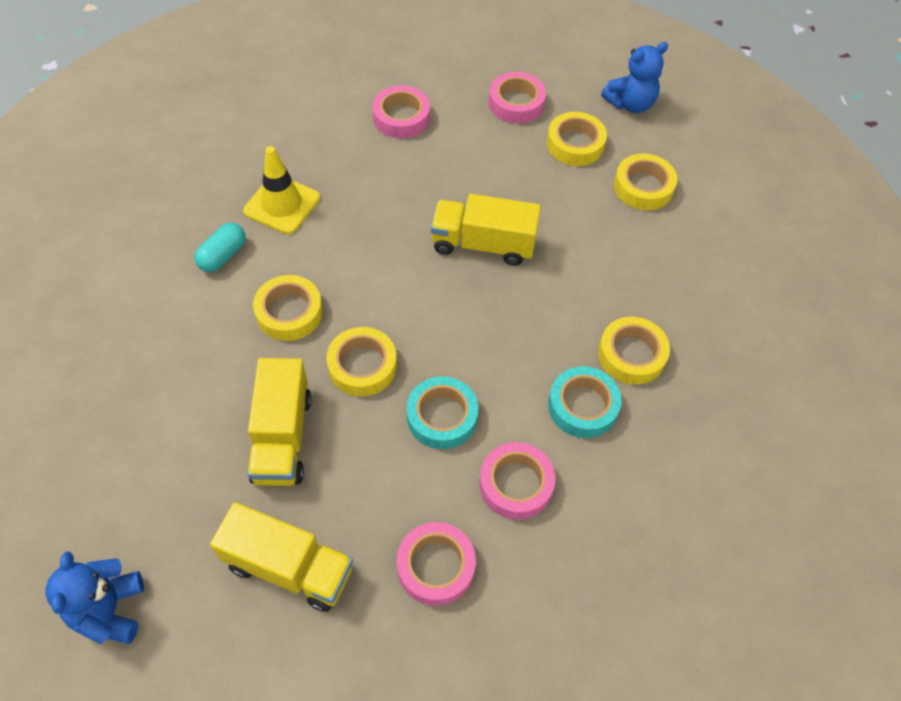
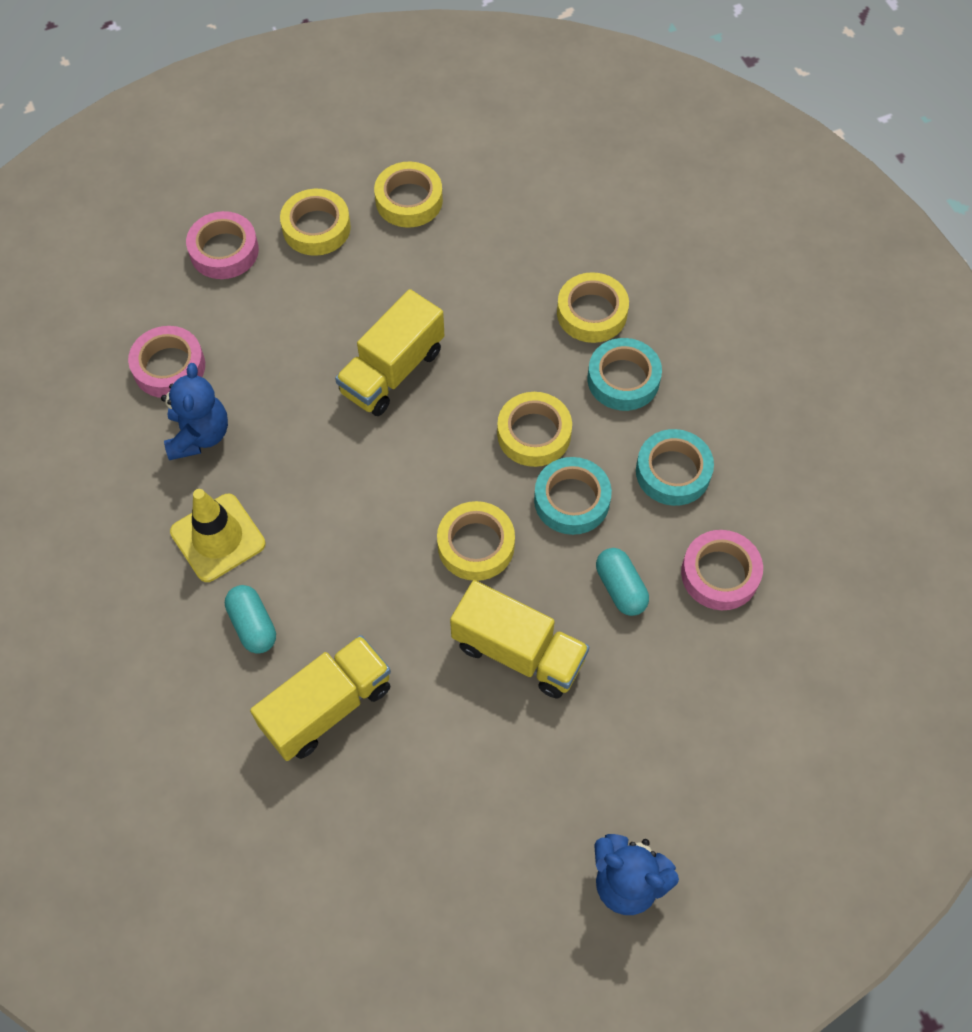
camera: 60 degrees left, 5 degrees up
yellow truck [210,502,353,612] -> yellow truck moved to [250,635,391,761]
yellow tape [253,275,323,341] -> yellow tape moved to [497,392,572,467]
pink tape [479,442,555,520] -> turquoise tape [636,429,714,506]
blue teddy bear [601,42,668,113] -> blue teddy bear moved to [161,363,228,460]
none -> turquoise capsule [596,548,649,616]

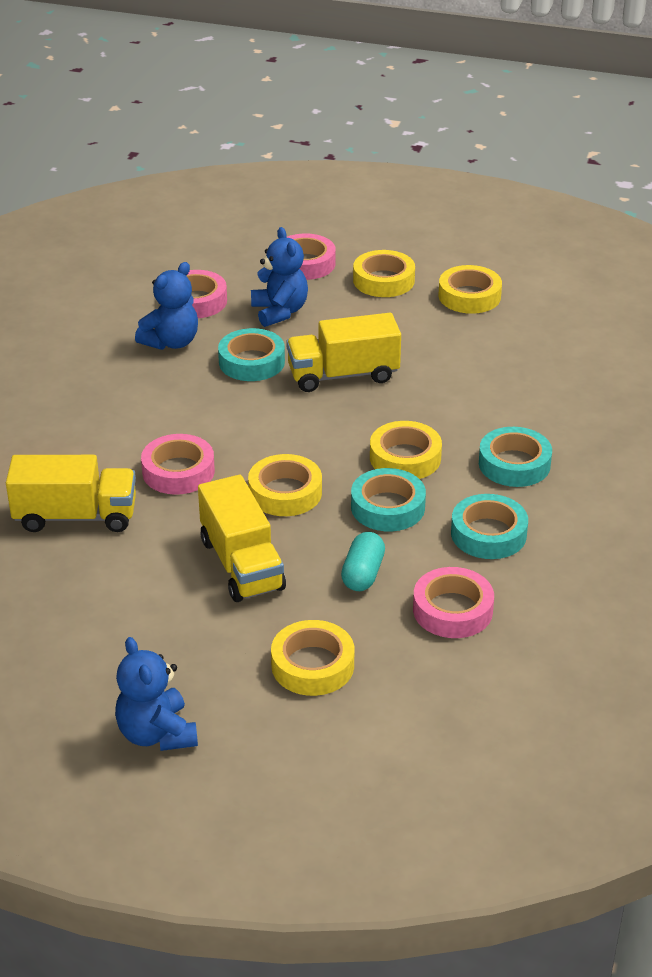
camera: 40 degrees right, 25 degrees down
yellow traffic cone [170,489,265,582] -> none
turquoise capsule [225,585,276,654] -> none
yellow tape [557,272,629,343] -> yellow tape moved to [271,620,354,696]
none -> pink tape [141,434,215,495]
none -> turquoise tape [218,328,285,381]
none -> blue teddy bear [251,227,308,327]

